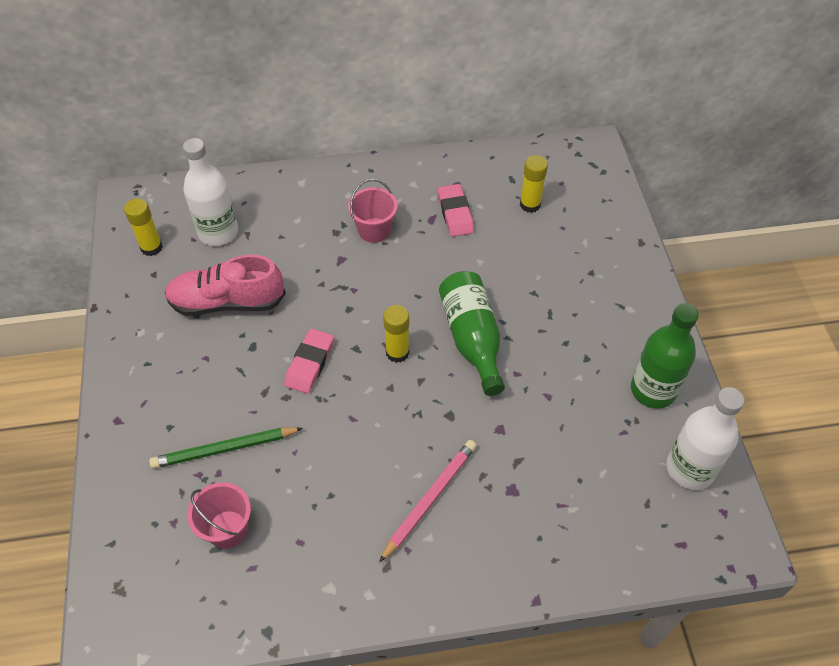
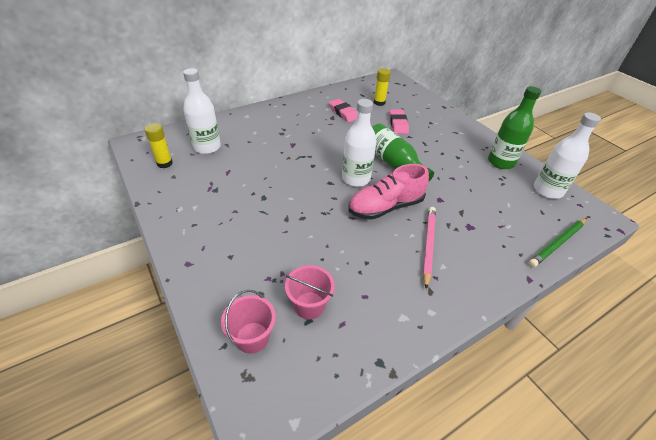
camera: 25 degrees left, 10 degrees down
green pencil [149,427,303,469] -> green pencil moved to [529,218,587,267]
pink shoe [165,255,286,316] -> pink shoe moved to [348,164,429,220]
pink eraser [284,329,334,394] -> pink eraser moved to [389,109,409,134]
pink bucket [348,179,398,243] -> pink bucket moved to [221,290,276,354]
yellow glue stick [383,305,409,363] -> white bottle [342,99,377,187]

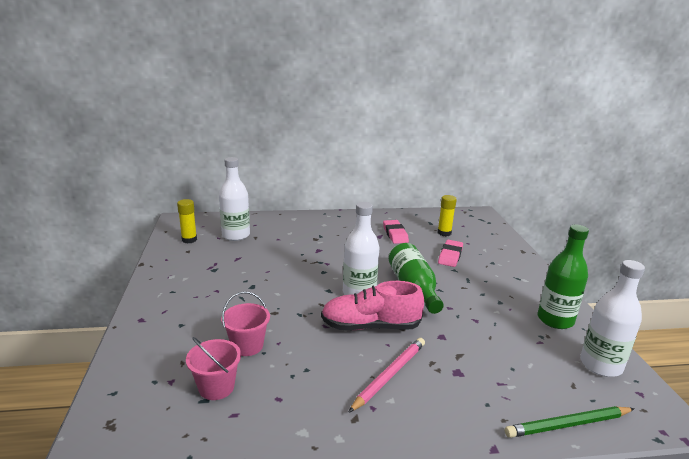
camera: 25 degrees right, 20 degrees down
pink bucket [221,290,276,354] -> pink bucket moved to [221,291,270,356]

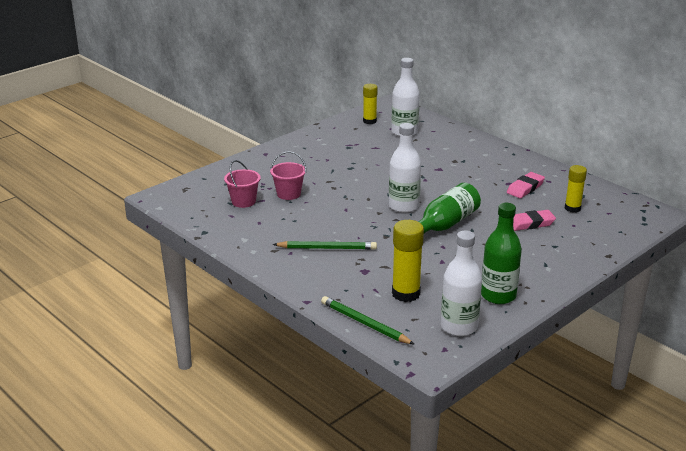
camera: 55 degrees right, 5 degrees up
pink shoe [321,281,424,330] -> none
pink pencil [348,338,425,413] -> green pencil [273,241,377,250]
none -> yellow glue stick [392,220,424,302]

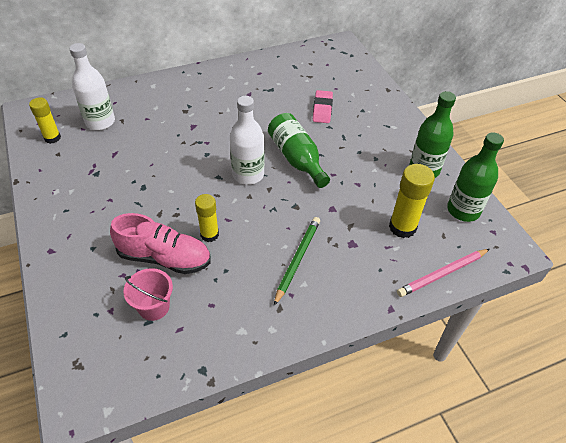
camera: 70 degrees left, 20 degrees up
pink bucket [270,152,306,200] -> pink shoe [110,213,211,274]
green pencil [321,296,415,345] -> pink pencil [397,249,490,297]
white bottle [441,231,482,336] -> green bottle [447,132,504,222]
pink eraser [507,172,545,198] -> none
yellow glue stick [565,165,587,213] -> yellow glue stick moved to [195,194,219,242]

